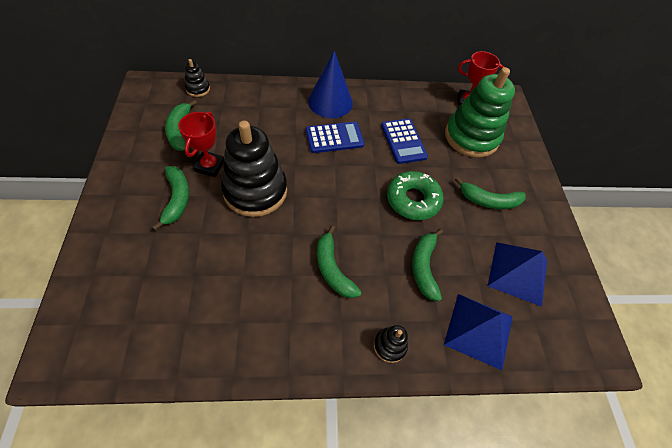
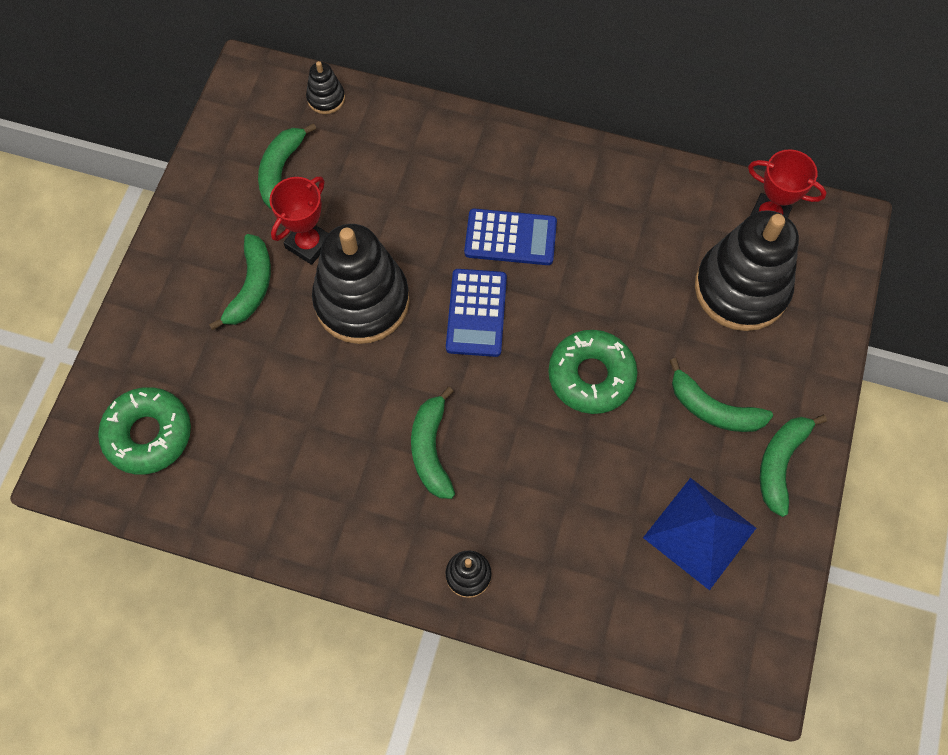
camera: 25 degrees right, 10 degrees up
blue cone [308,51,353,118] -> none
blue calculator [381,119,428,164] -> blue calculator moved to [446,269,507,357]
green banana [412,229,443,301] -> green banana moved to [760,415,827,517]
blue pyramid [444,294,513,370] -> none
green stacking toy [445,67,515,158] -> black stacking toy [695,210,799,331]
none -> green donut [98,387,191,475]

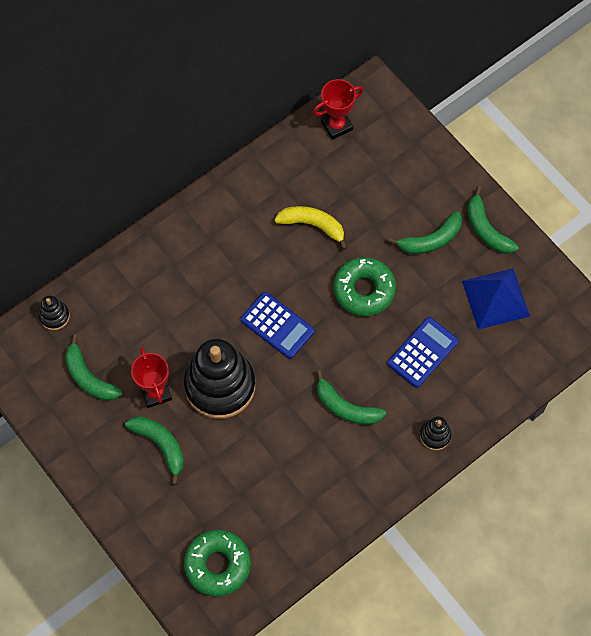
camera: 55 degrees left, 0 degrees up
blue calculator [464,208,557,265] -> blue calculator moved to [387,317,459,388]
black stacking toy [695,210,799,331] -> none
none -> yellow banana [274,206,348,250]

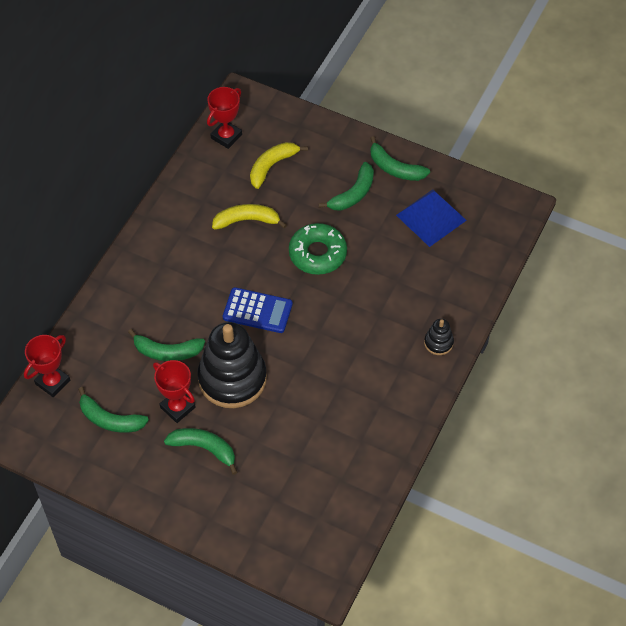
camera: 25 degrees left, 10 degrees down
black stacking toy [39,296,70,330] -> red trophy [24,335,70,398]
green donut [184,530,251,597] -> none
green banana [316,370,386,425] -> green banana moved to [128,329,205,361]
blue calculator [387,317,459,388] -> none
none -> yellow banana [250,142,308,189]

